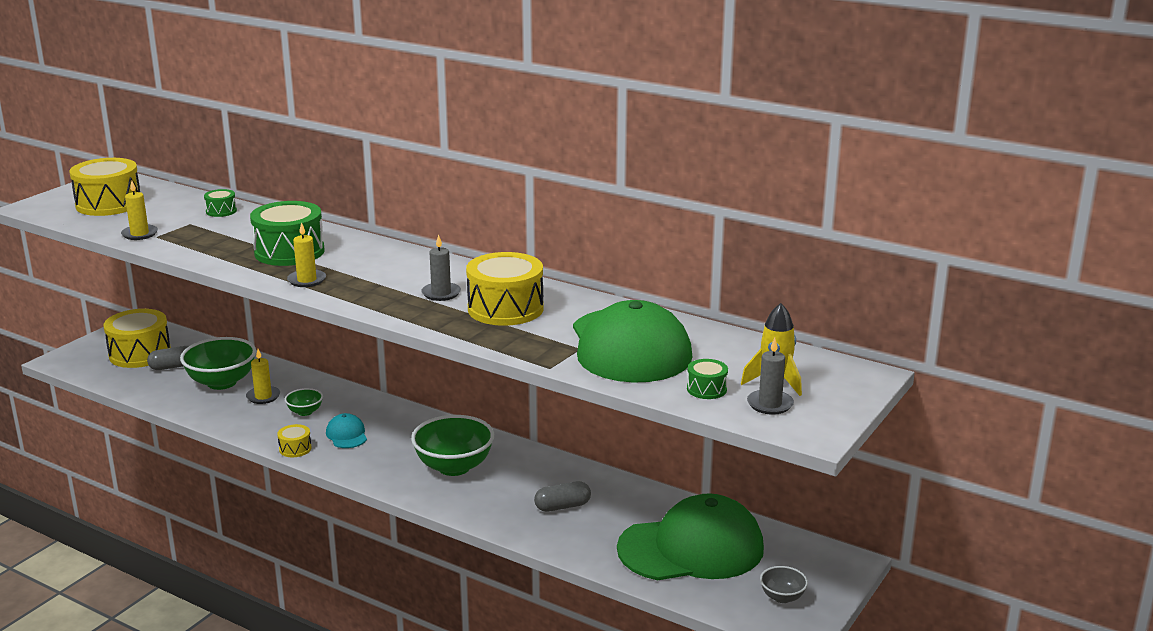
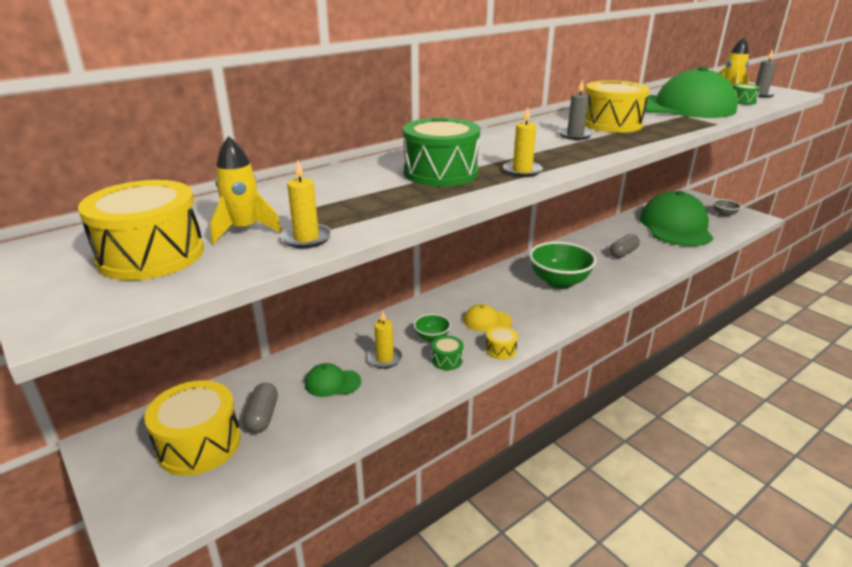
camera: 70 degrees left, 5 degrees up
green bowl [180,337,256,390] -> green cap [305,363,361,397]
green drum [204,189,237,217] -> green drum moved to [431,336,463,370]
turquoise cap [326,413,367,448] -> yellow cap [464,304,512,332]
grey capsule [534,481,591,512] -> grey capsule turned 45 degrees clockwise [610,234,640,258]
none -> yellow rocket [210,136,282,244]

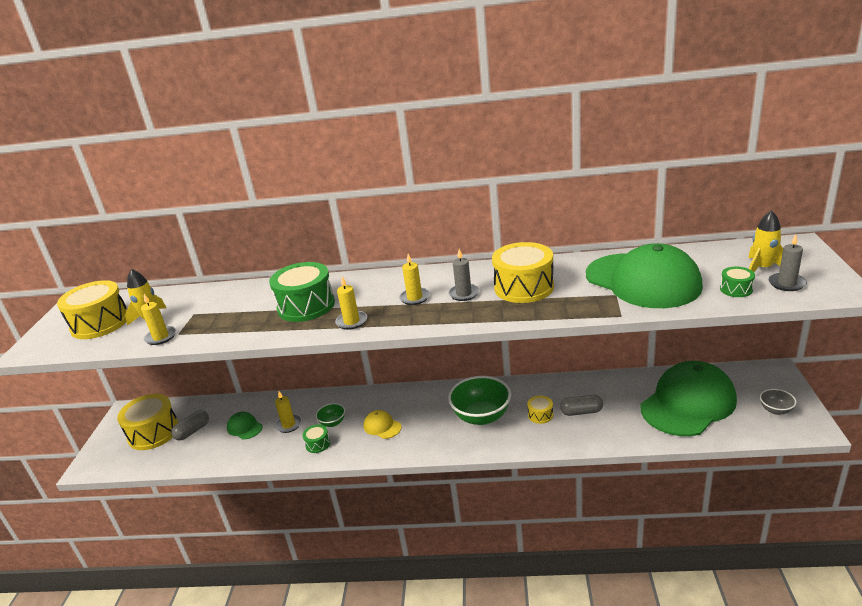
camera: 45 degrees right, 0 degrees up
yellow drum [486,326,518,360] -> yellow drum moved to [527,396,553,424]
none -> yellow candle [399,254,430,305]

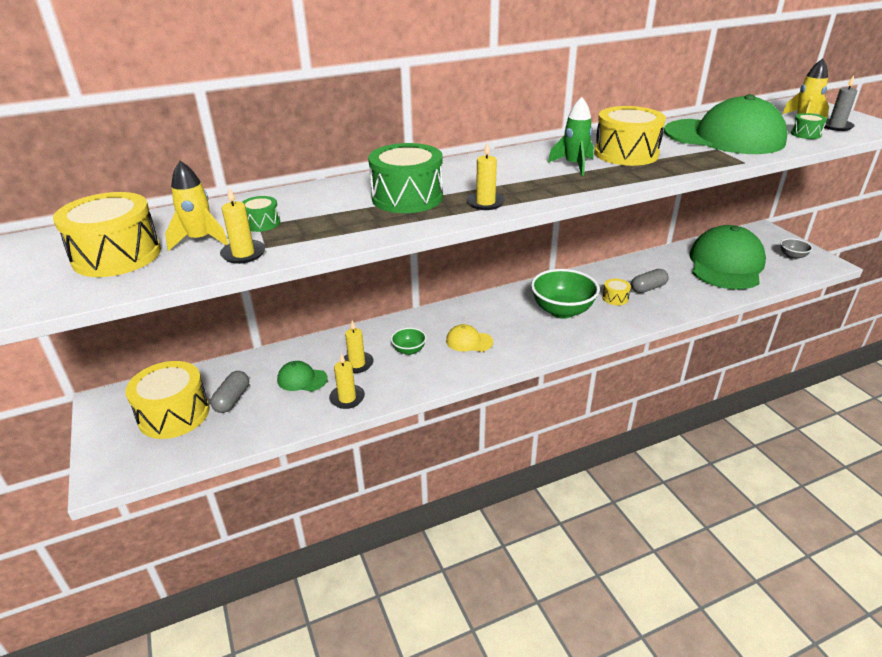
camera: 30 degrees left, 5 degrees up
green drum [302,425,330,453] -> green drum moved to [242,196,280,232]
yellow candle [399,254,430,305] -> yellow candle moved to [329,353,365,409]
grey candle [448,249,479,301] -> green rocket [548,97,594,176]

